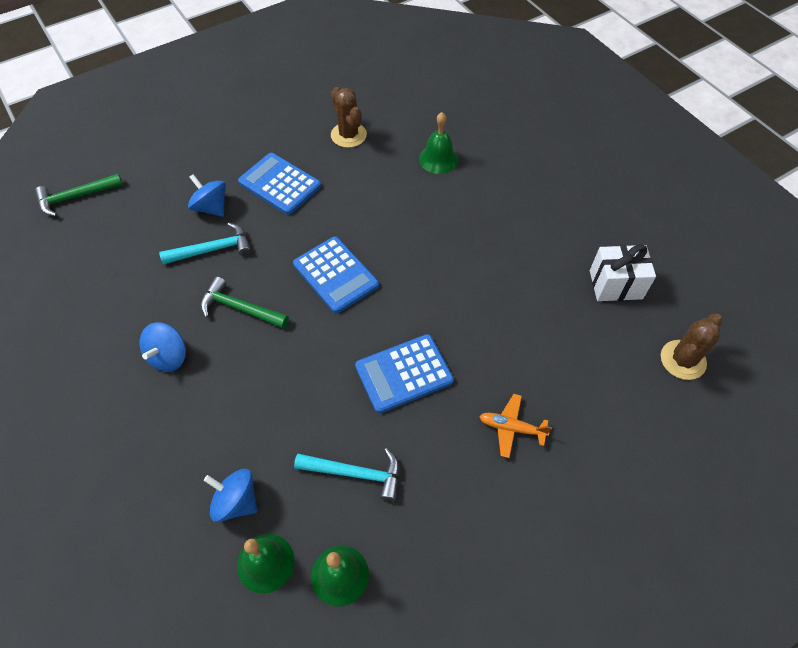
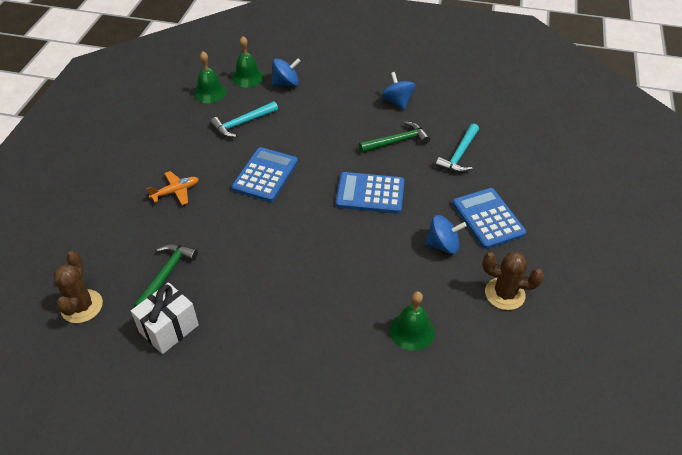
camera: 135 degrees right, 10 degrees down
green hammer [35,174,123,216] -> green hammer moved to [134,244,198,307]
blue spinning top [188,174,226,217] -> blue spinning top moved to [425,215,467,254]
blue calculator [238,153,321,215] -> blue calculator turned 105 degrees counterclockwise [453,188,526,249]

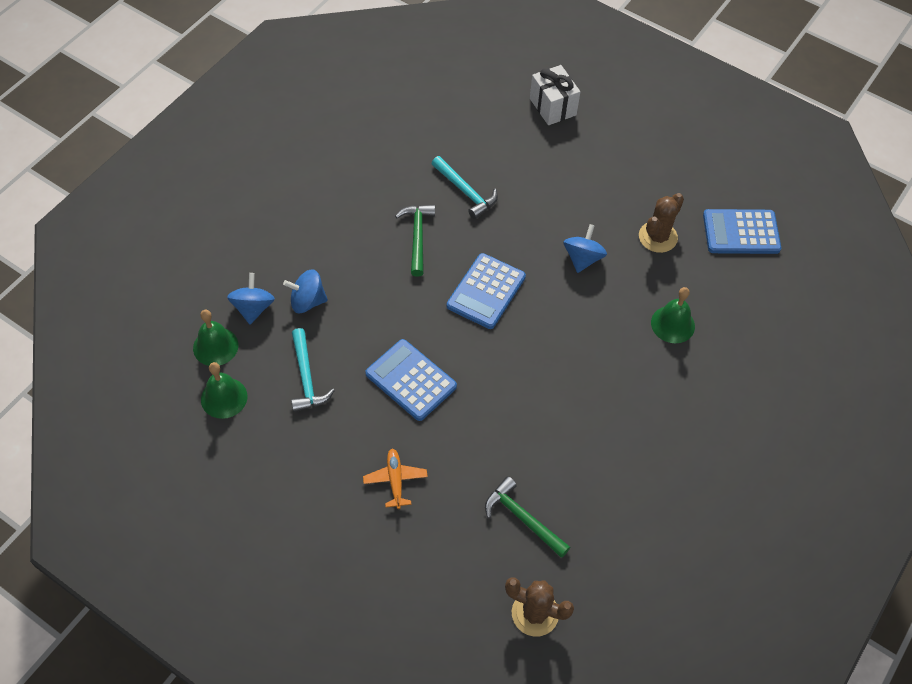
camera: 70 degrees left, 10 degrees up
white gift [131,282,199,354] -> white gift moved to [530,65,580,125]
blue spinning top [381,72,415,110] -> blue spinning top moved to [283,269,328,313]
blue calculator [453,188,526,249] -> blue calculator moved to [703,209,781,254]

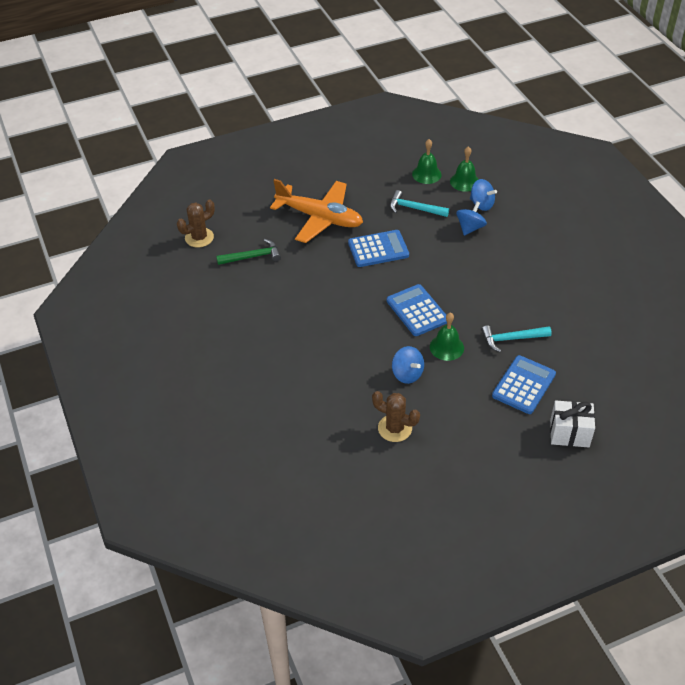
camera: 125 degrees right, 10 degrees down
orange plane [363,449,428,509] -> orange plane [270,179,363,243], size x2.33
green hammer [395,205,435,277] -> none
brown cactus [639,193,684,253] -> brown cactus turned 45 degrees counterclockwise [372,391,420,442]
green bell [651,287,695,343] -> green bell moved to [430,312,464,361]
blue calculator [703,209,781,254] -> blue calculator moved to [492,355,556,414]

